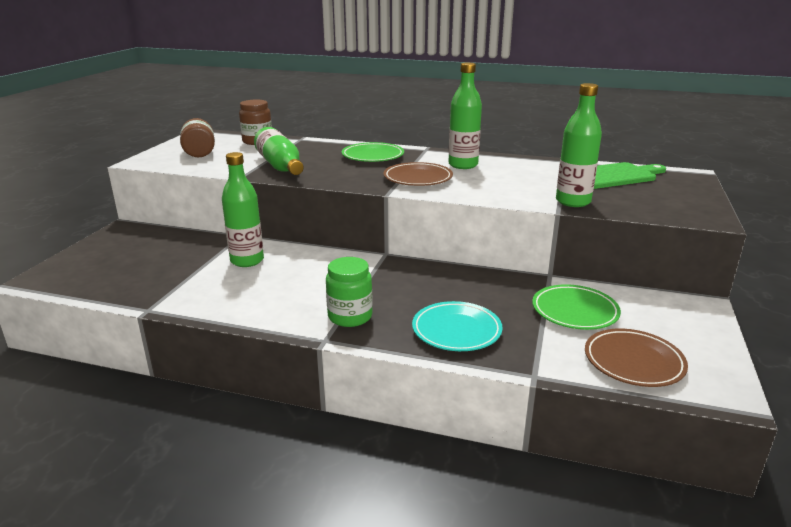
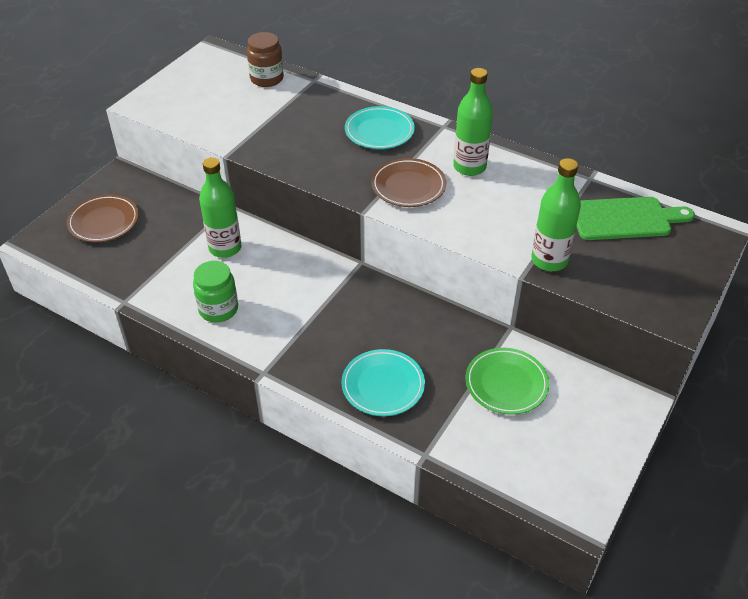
camera: 15 degrees right, 20 degrees up
brown jar [180,118,215,157] -> none
green bottle [254,127,304,175] -> none
green jar [326,257,373,327] -> green jar moved to [193,261,238,322]
green plate [342,142,404,162] -> turquoise plate [345,106,415,149]
brown plate [585,329,688,387] -> brown plate moved to [67,194,139,242]

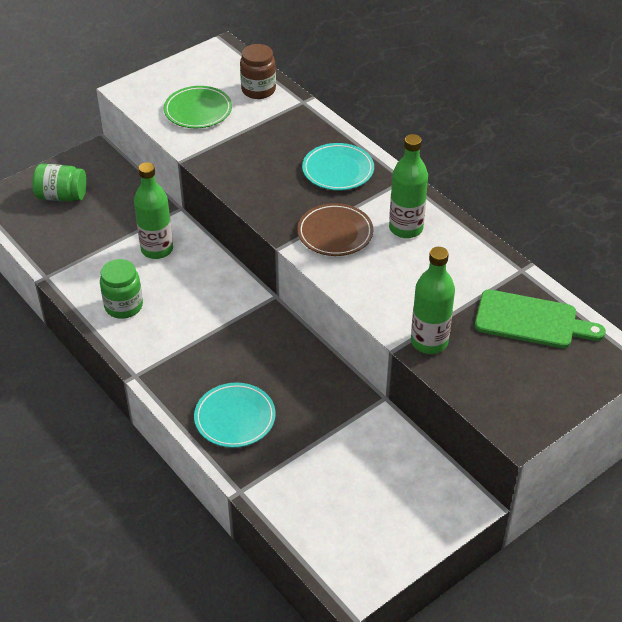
camera: 20 degrees right, 0 degrees up
brown plate [67,194,139,242] -> green jar [32,164,87,202]
green plate [466,348,549,415] -> green plate moved to [164,86,232,128]

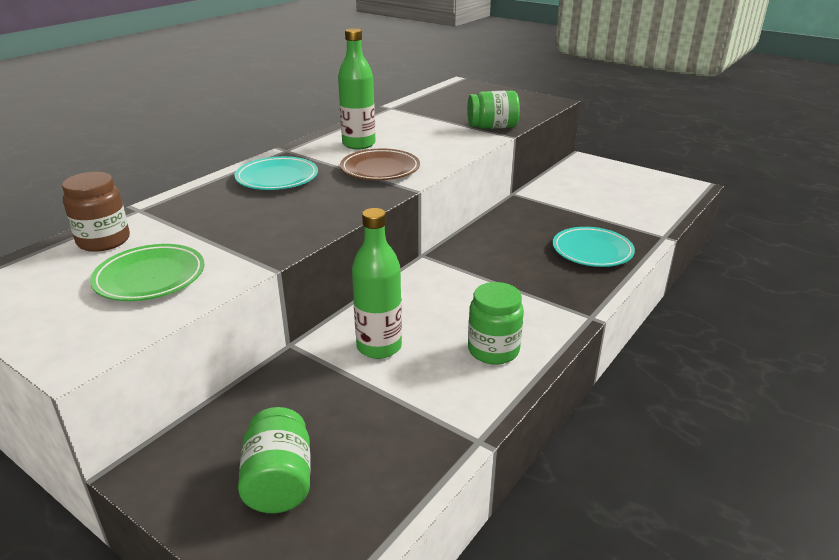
camera: 105 degrees left, 15 degrees down
green bottle [411,247,455,354] -> green jar [467,91,520,129]
green cutting board [475,289,606,348] -> none

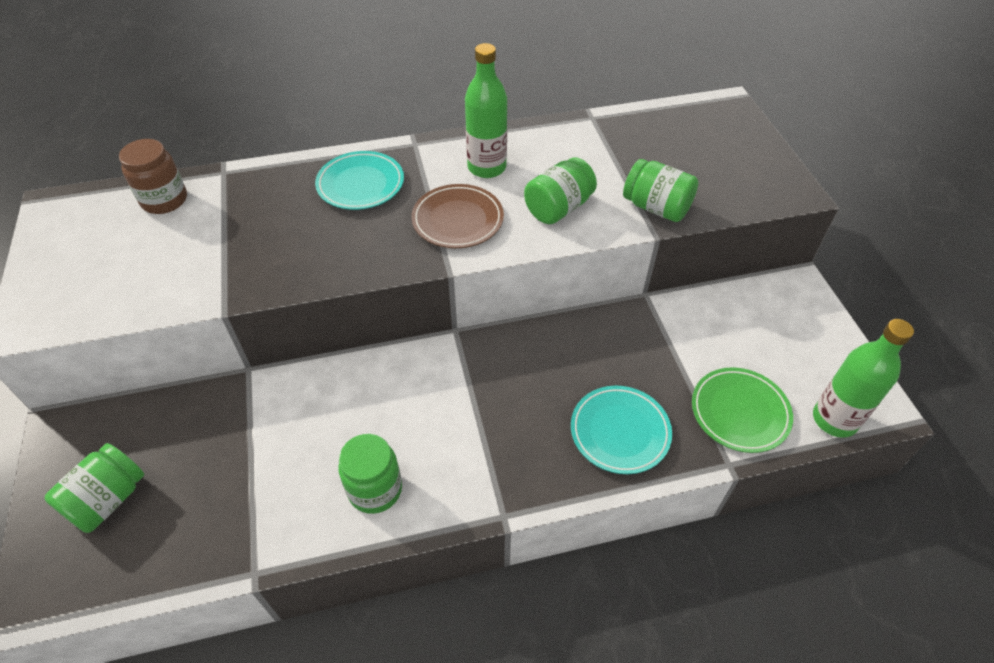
camera: 40 degrees right, 20 degrees up
green plate [90,244,204,301] -> green plate moved to [692,367,793,453]
green bottle [352,208,402,359] -> green bottle moved to [813,319,914,438]
none -> green jar [524,158,597,224]

